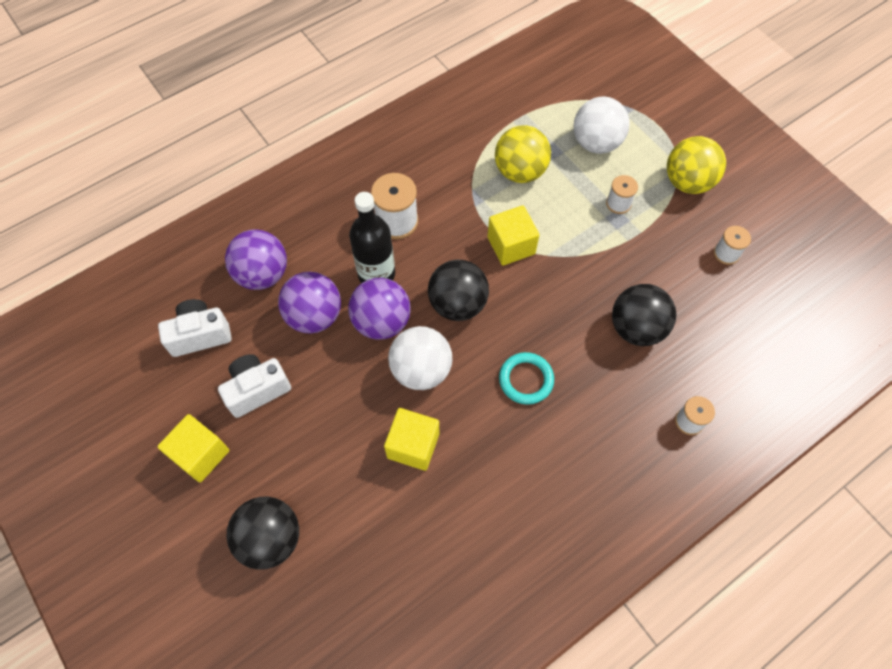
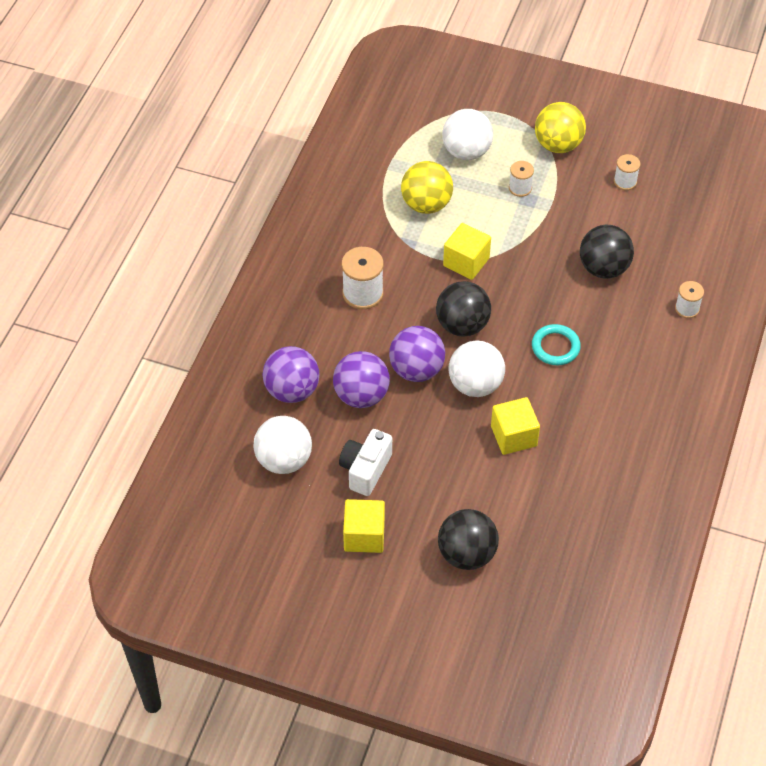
camera: 35 degrees left, 10 degrees down
white camera [158,299,232,357] -> white ball [254,416,312,474]
black bottle [349,192,395,283] -> none

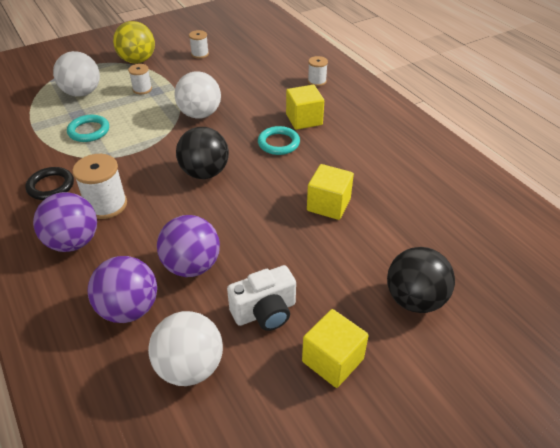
camera: 50 degrees left, 10 degrees down
white camera [339,429,392,496] -> white camera turned 90 degrees counterclockwise [227,265,296,331]
purple ball [389,326,445,382] -> purple ball moved to [33,192,97,252]
yellow ball [401,161,453,214] -> turquoise ring [67,115,109,142]
yellow cube [443,223,491,280] -> yellow cube moved to [286,85,324,130]
white ball [448,341,505,397] -> white ball moved to [175,71,221,119]
black ball [580,225,634,279] -> none
none -> black ring [26,167,74,200]

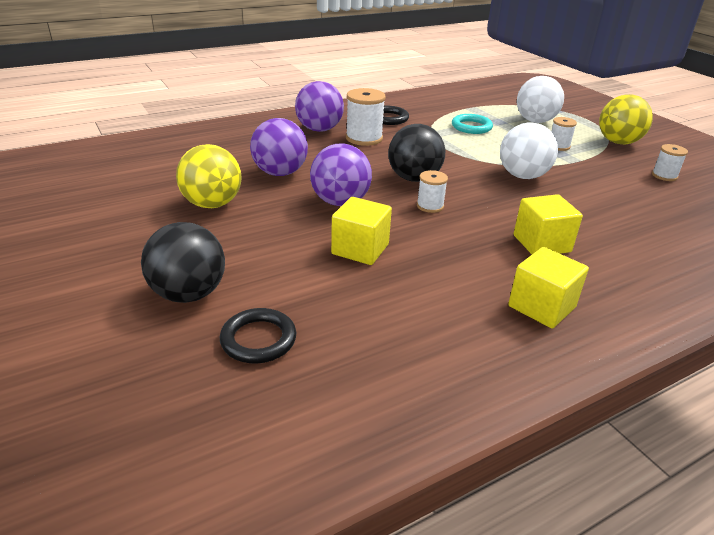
camera: 90 degrees right, 10 degrees down
purple ball [88,256,157,323] -> purple ball moved to [310,144,372,206]
white ball [148,311,223,386] -> none
white camera [227,265,296,331] -> yellow ball [176,144,242,208]
turquoise ring [258,126,300,155] -> none
yellow cube [302,309,369,388] -> yellow cube moved to [508,247,589,328]
white spool [308,56,328,86] -> white spool moved to [417,170,448,213]
none -> black ring [220,308,296,363]

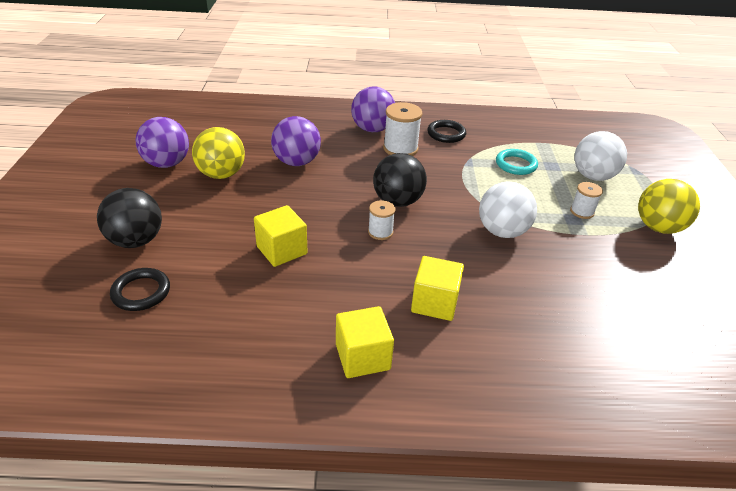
camera: 30 degrees right, 5 degrees up
purple ball [310,144,372,206] -> purple ball moved to [136,117,189,168]
white spool [652,144,688,181] -> none

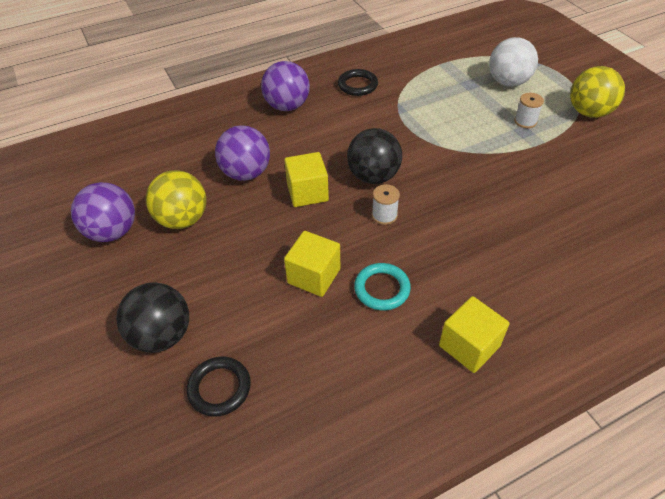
camera: 25 degrees left, 10 degrees up
white spool [383,102,422,156] -> none
yellow cube [411,256,464,321] -> yellow cube moved to [284,152,329,207]
white ball [479,181,537,238] -> none
turquoise ring [496,149,538,175] -> turquoise ring moved to [354,263,411,310]

